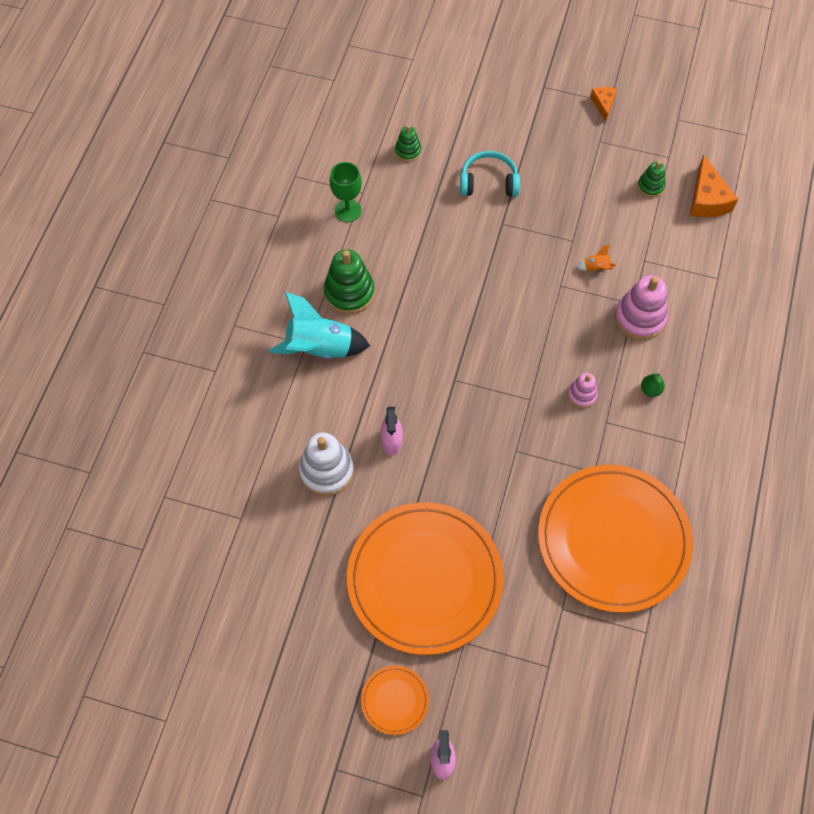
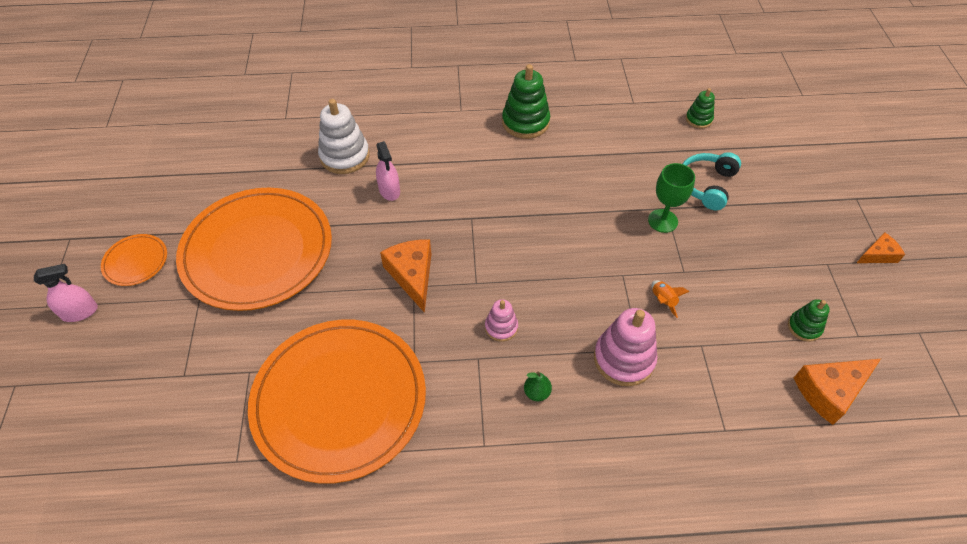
camera: 70 degrees right, 10 degrees down
turquoise rocket [269,292,370,359] -> none
green goblet [330,162,362,222] -> green goblet moved to [648,163,695,233]
pink spray bottle [380,407,403,455] -> pink spray bottle turned 90 degrees counterclockwise [376,141,400,201]
turquoise headphones [460,151,520,196] -> turquoise headphones turned 135 degrees counterclockwise [683,152,741,210]
none -> orange cheese [380,239,431,313]

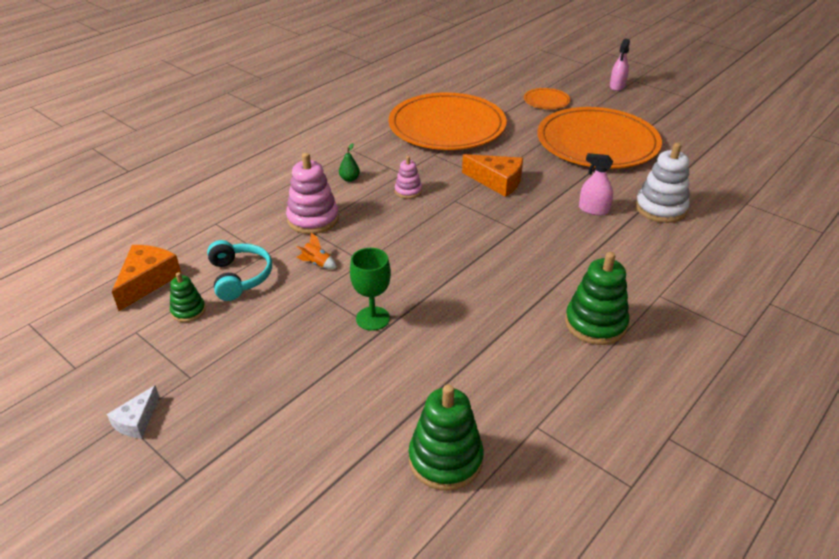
camera: 135 degrees right, 15 degrees down
orange plate [101,234,167,286] -> orange plate moved to [524,88,570,109]
turquoise headphones [683,152,741,210] -> turquoise headphones moved to [207,240,272,301]
green stacking toy [686,88,715,129] -> green stacking toy [409,384,484,491], size x1.79
orange cheese [857,233,905,263] -> white cheese [107,385,159,438]

